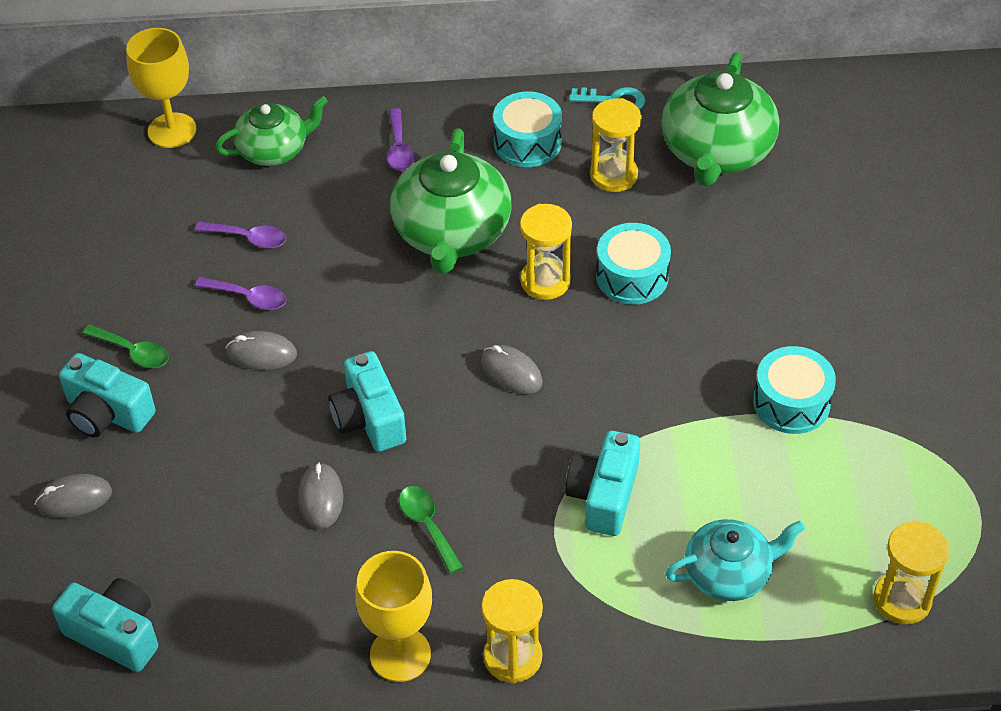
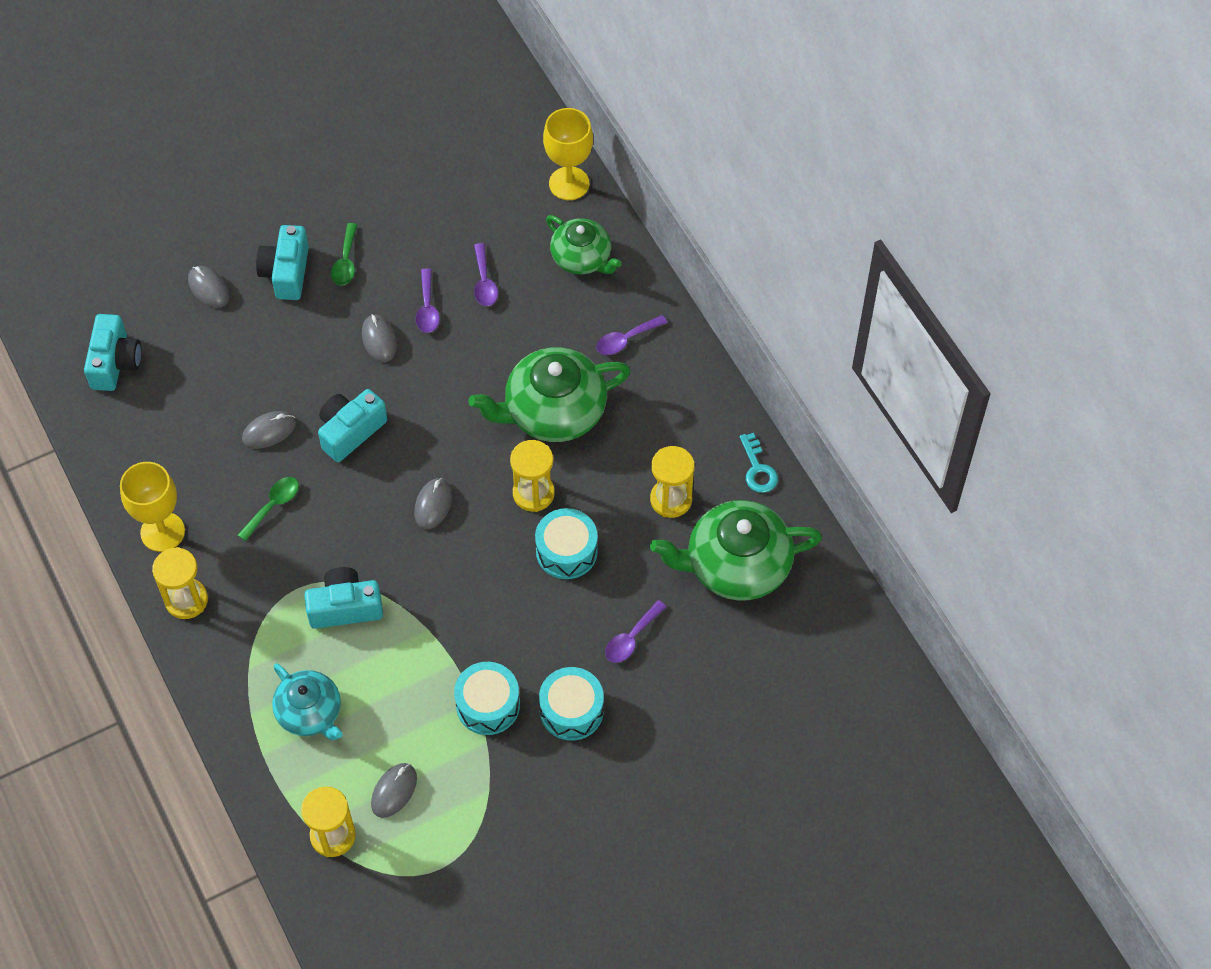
camera: 65 degrees right, 10 degrees up
turquoise drum [493,91,562,167] -> turquoise drum moved to [539,667,604,740]
none -> grey mouse [371,763,417,818]
none -> purple spoon [605,600,667,663]

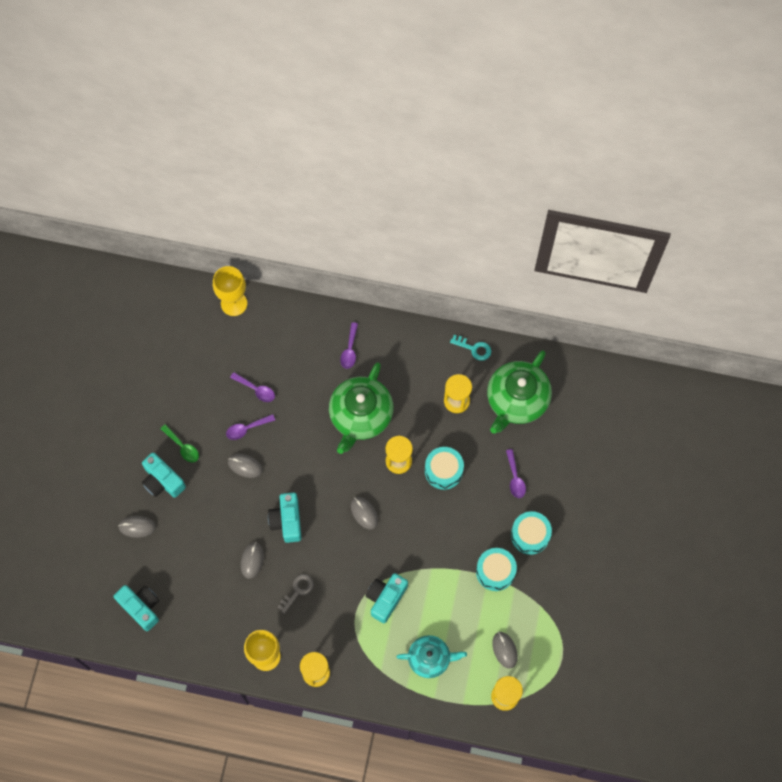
camera: 50 degrees left, 10 degrees up
green spoon [238,477,299,541] -> grey key [278,574,314,614]
purple spoon [416,268,440,333] -> purple spoon turned 120 degrees clockwise [226,414,275,440]
green teapot [546,215,622,274] -> none

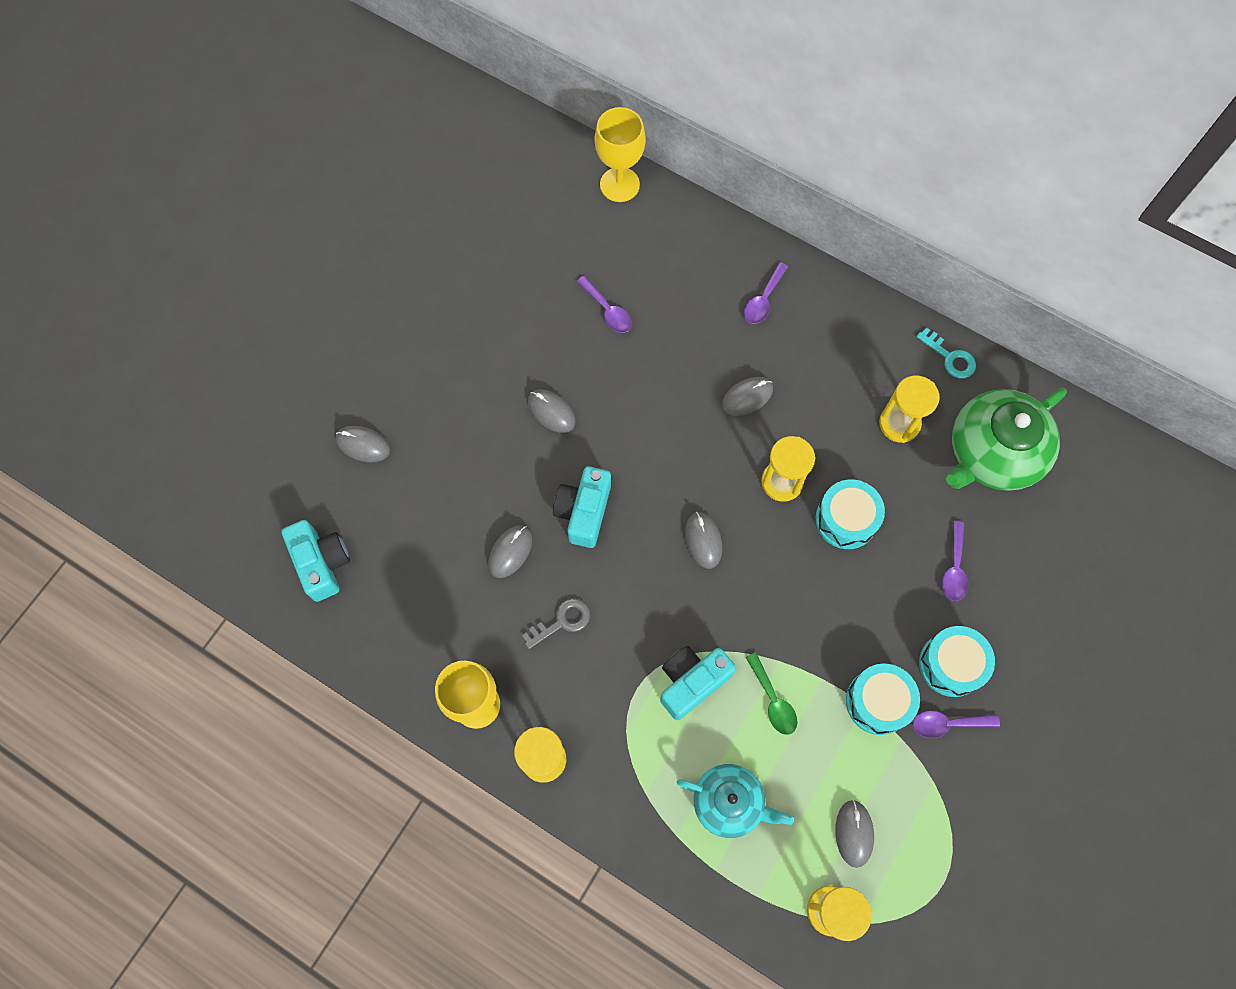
camera: 20 degrees right, 0 degrees up
turquoise camera [142,452,186,498] -> none
green spoon [160,424,199,462] -> green spoon moved to [746,652,797,735]
purple spoon [226,414,275,440] -> purple spoon moved to [913,711,1000,738]
green teapot [329,362,394,454] -> grey mouse [722,377,773,416]

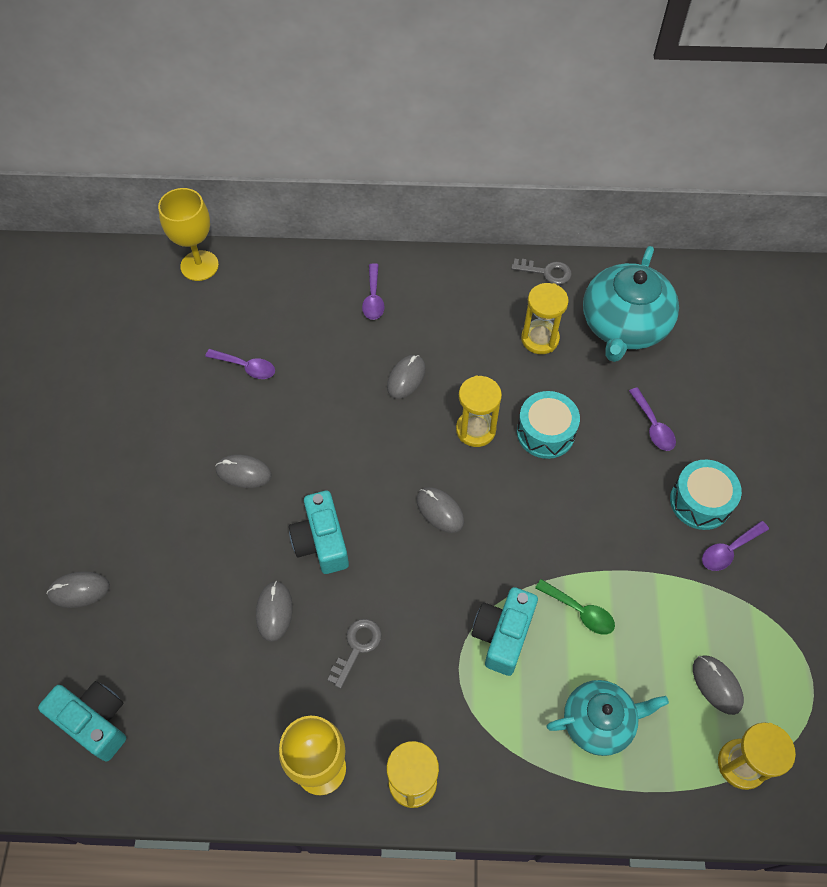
camera: 30 degrees left, 10 degrees down
turquoise drum [846,664,920,735] -> none
turquoise key [917,327,976,379] -> grey key [511,259,572,285]
green teapot [946,388,1067,491] -> turquoise teapot [583,246,679,362]

